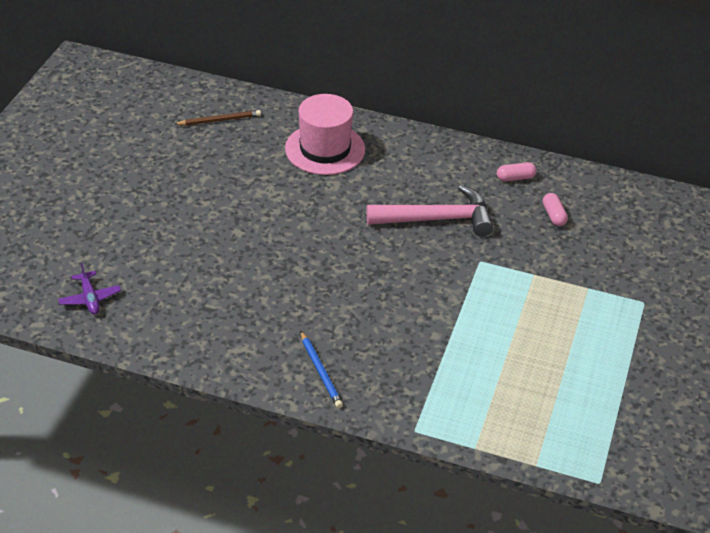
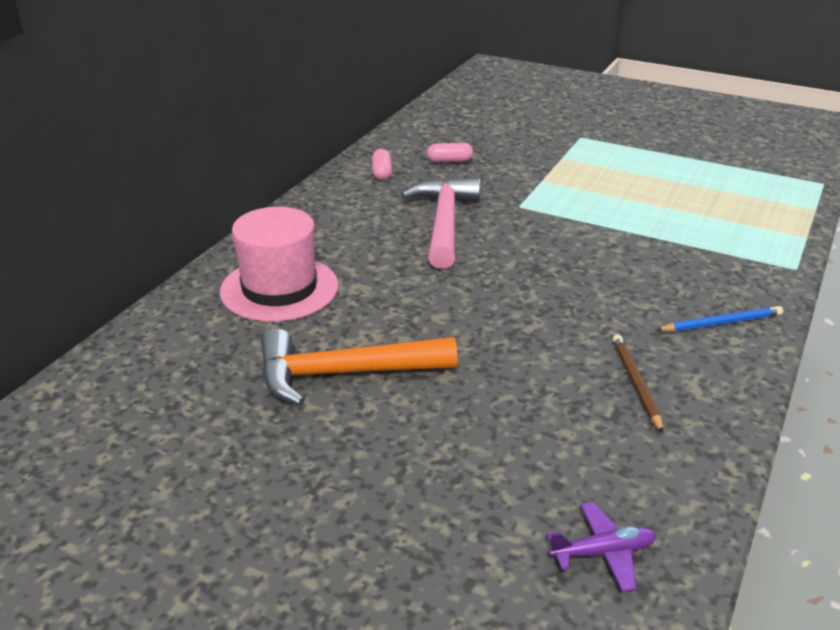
camera: 80 degrees left, 10 degrees down
brown pencil [175,110,261,126] -> brown pencil moved to [613,334,663,433]
none -> orange hammer [261,329,458,406]

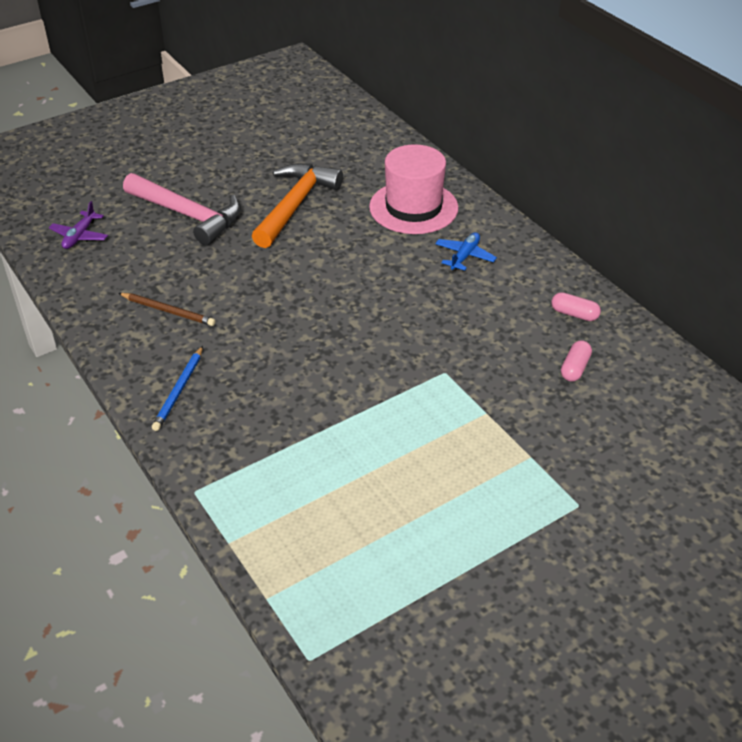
camera: 120 degrees right, 10 degrees up
pink hammer [401,178,480,269] -> pink hammer moved to [123,173,241,245]
none -> blue plane [435,232,497,271]

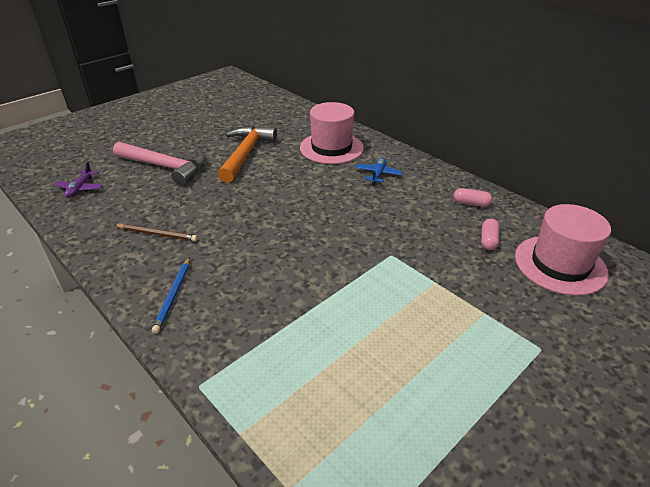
camera: 10 degrees left, 5 degrees down
none -> pink hat [515,204,611,296]

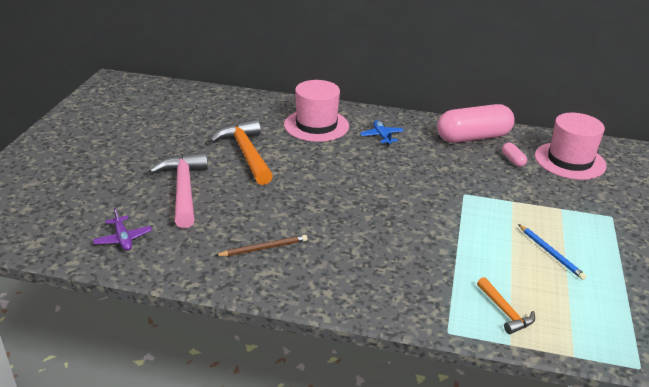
camera: 35 degrees left, 5 degrees down
pink hammer [113,141,206,185] -> pink hammer turned 90 degrees counterclockwise [149,153,208,228]
blue pencil [152,257,190,334] -> blue pencil moved to [518,224,586,280]
pink capsule [454,188,492,207] -> pink capsule [437,104,515,143], size x2.45
none -> orange hammer [477,277,535,334]

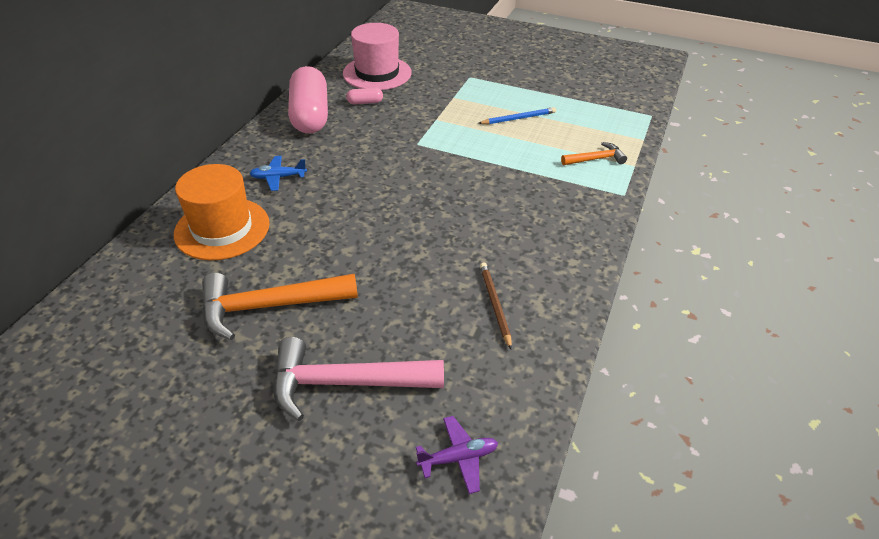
camera: 80 degrees left, 10 degrees up
pink hat [284,80,349,142] -> orange hat [174,164,270,260]

